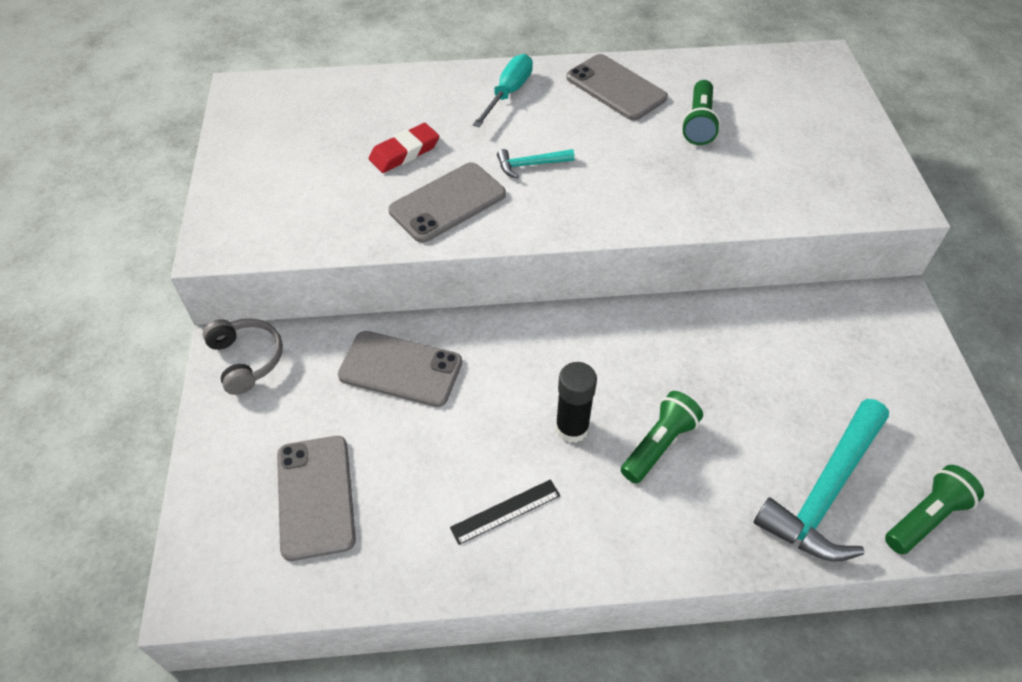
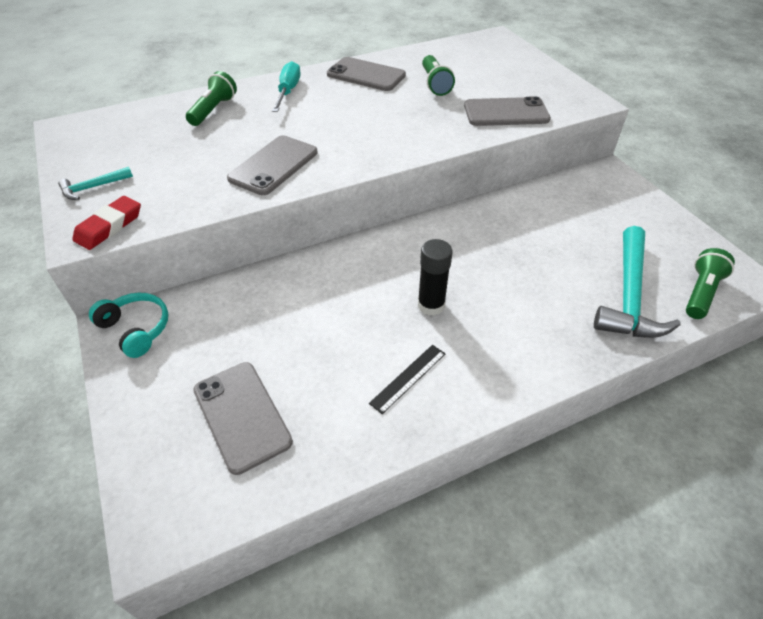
camera: 20 degrees left, 5 degrees down
grey headphones [203,319,283,395] -> turquoise headphones [89,292,168,358]
grey phone [338,331,462,407] -> grey phone moved to [464,96,551,126]
red eraser [369,123,439,173] -> red eraser moved to [72,196,141,250]
turquoise hammer [497,149,575,178] -> turquoise hammer moved to [58,167,133,200]
green flashlight [621,391,703,484] -> green flashlight moved to [186,71,237,126]

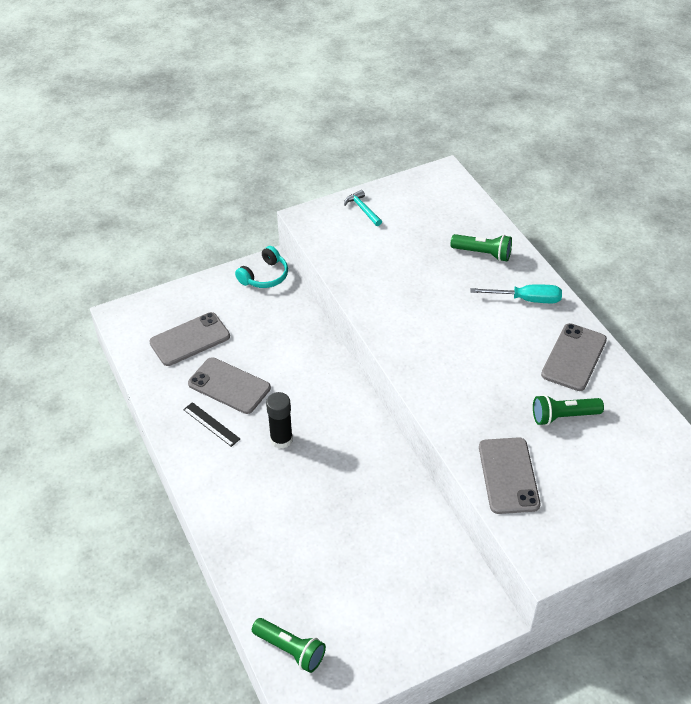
camera: 90 degrees right, 0 degrees up
red eraser [72,196,141,250] -> none
grey phone [227,135,317,195] -> grey phone moved to [188,357,271,414]
turquoise hammer [594,226,681,338] -> none

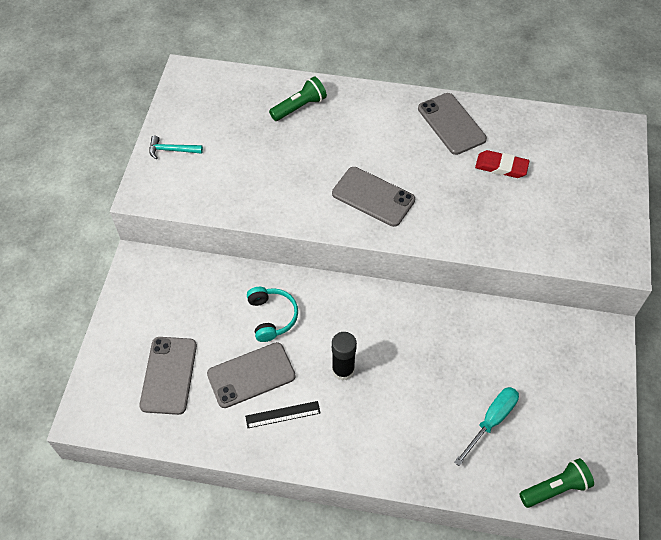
camera: 55 degrees left, 10 degrees up
turquoise headphones [235,246,288,288] -> turquoise headphones moved to [247,287,298,342]
turquoise screwdriver [471,284,562,303] -> turquoise screwdriver moved to [454,387,519,466]
grey phone [479,437,540,514] -> grey phone moved to [332,167,415,227]
green flashlight [533,395,604,426] -> red eraser [475,150,530,178]

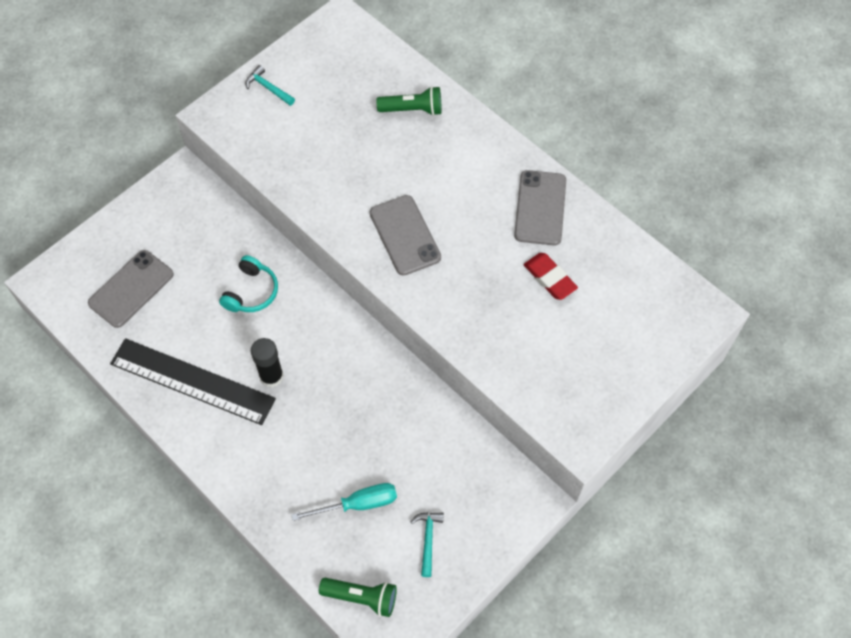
camera: 35 degrees right, 5 degrees up
grey phone [207,342,296,408] -> none
black ruler [245,401,321,428] -> black ruler [110,338,276,425], size x2.26
none -> turquoise hammer [411,512,444,577]

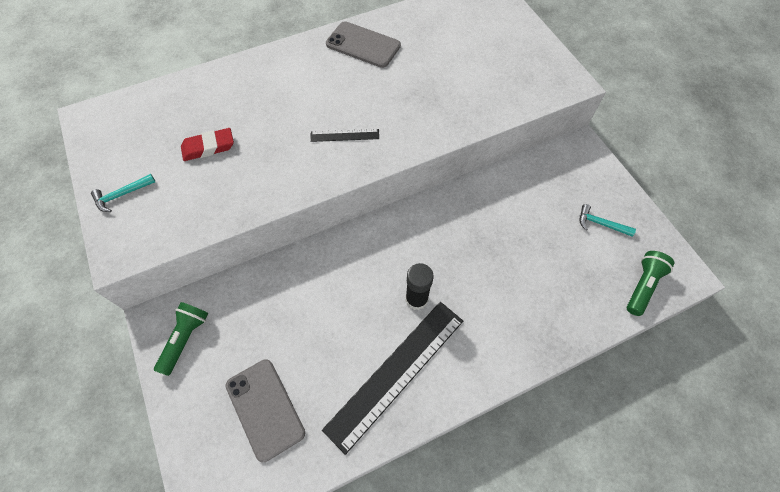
camera: 70 degrees left, 0 degrees up
turquoise headphones [219,255,278,312] -> none
turquoise screwdriver [291,483,397,521] -> none
grey phone [370,195,441,276] -> black ruler [310,129,379,142]
green flashlight [376,86,441,116] -> green flashlight moved to [154,302,208,376]
red eraser [524,253,578,300] -> red eraser moved to [181,128,234,161]

